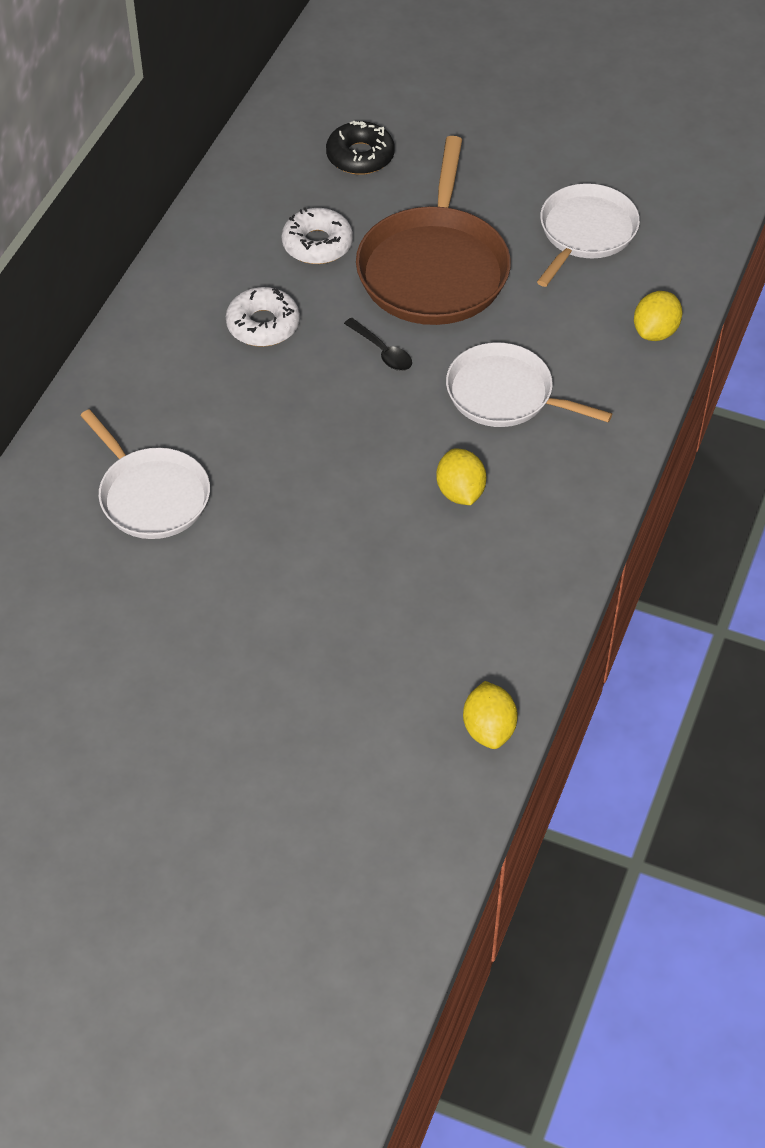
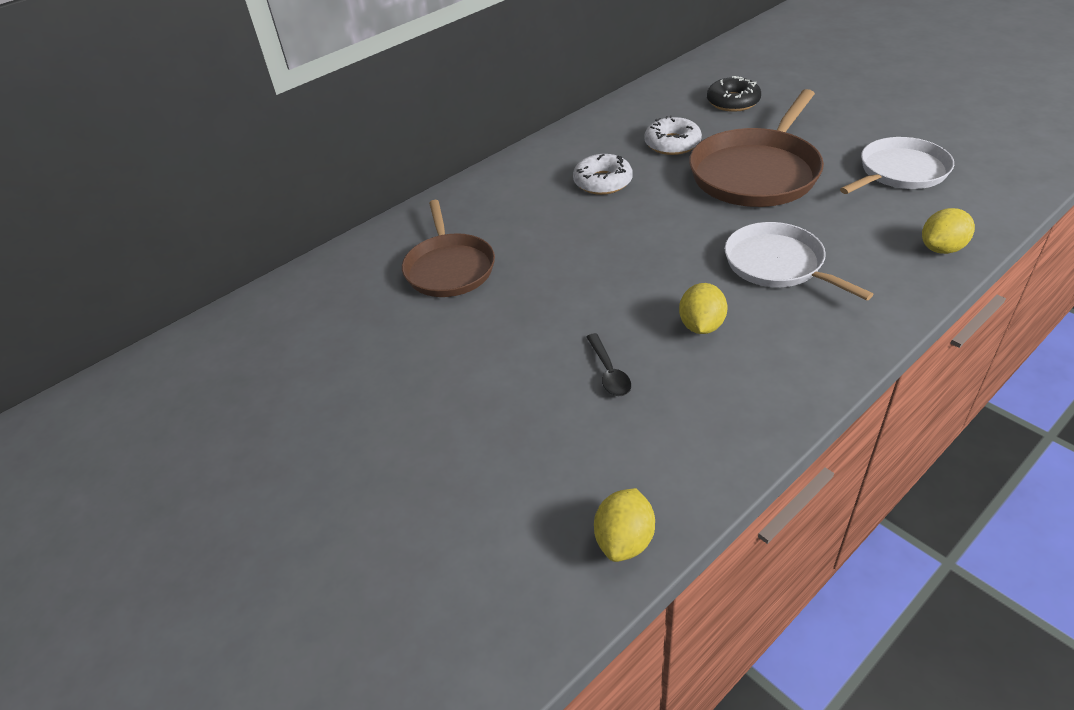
camera: 30 degrees right, 10 degrees down
white pan [80,409,210,539] -> brown pan [402,200,495,297]
black spoon [344,318,412,371] -> black spoon moved to [586,333,631,396]

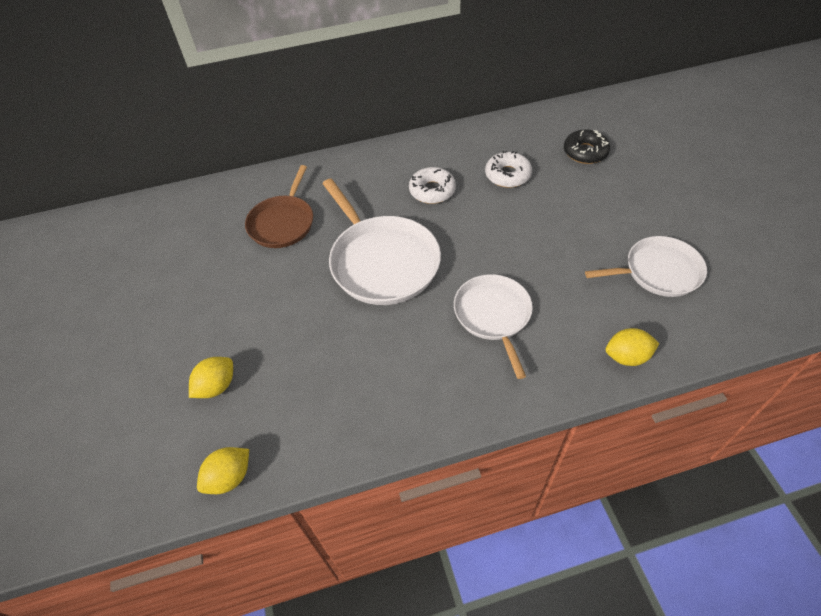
camera: 25 degrees right, 10 degrees up
black spoon [586,333,631,396] -> none
yellow lemon [679,283,728,334] -> yellow lemon moved to [189,357,233,398]
brown pan [689,89,824,207] -> none
none -> white pan [322,179,441,305]

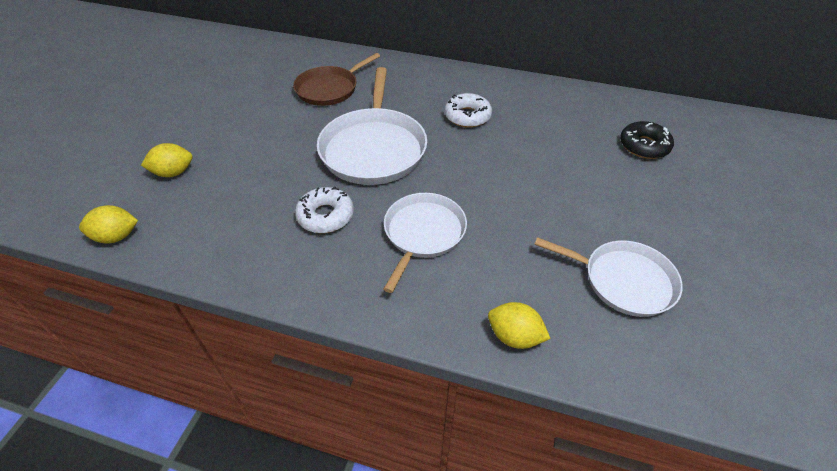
camera: 30 degrees right, 5 degrees down
white donut [485,151,532,188] -> white donut moved to [295,187,354,233]

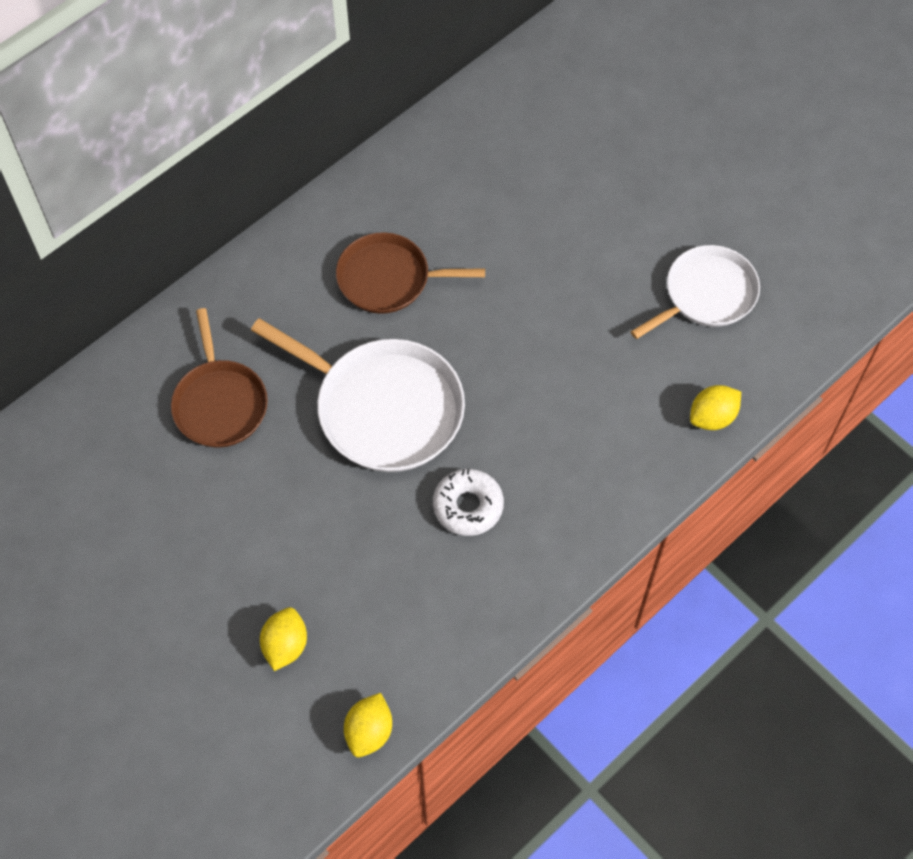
camera: 60 degrees left, 15 degrees up
white pan [383,193,467,293] -> none
white donut [444,93,492,128] -> brown pan [336,233,485,314]
black donut [620,121,674,159] -> none

